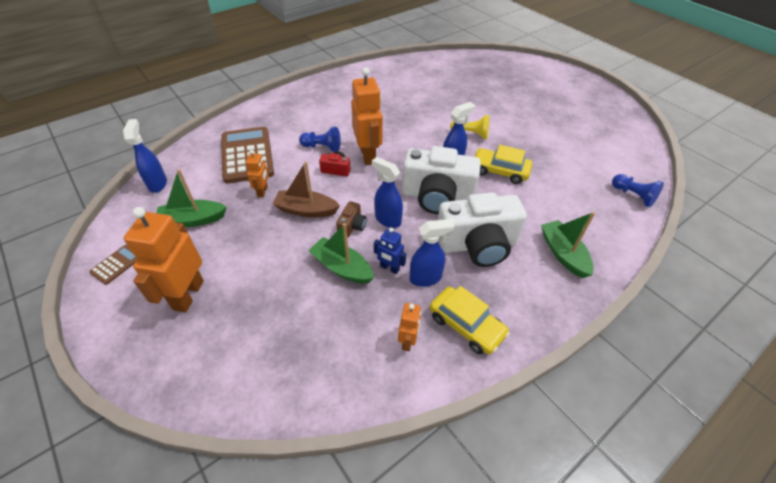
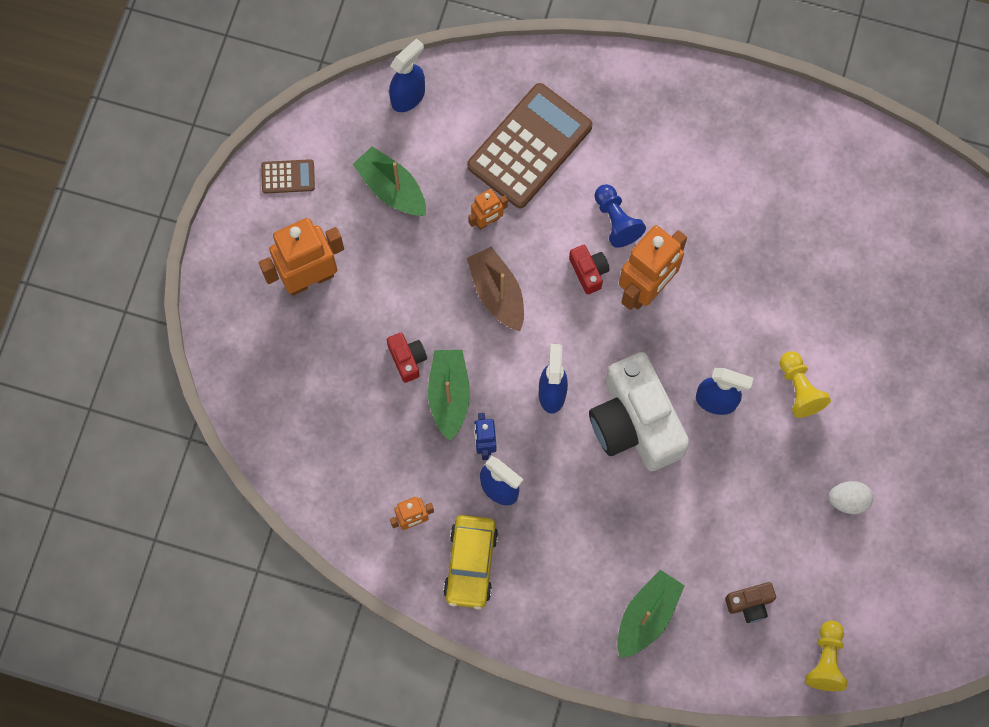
camera: 55 degrees right, 25 degrees up
brown camera [336,201,367,237] -> brown camera moved to [725,582,776,623]
white camera [438,192,527,267] -> none
yellow car [475,145,532,184] -> none
blue pawn [612,174,664,207] -> yellow pawn [805,620,847,691]
none -> red camera [387,333,427,383]
none -> white egg [829,481,873,514]

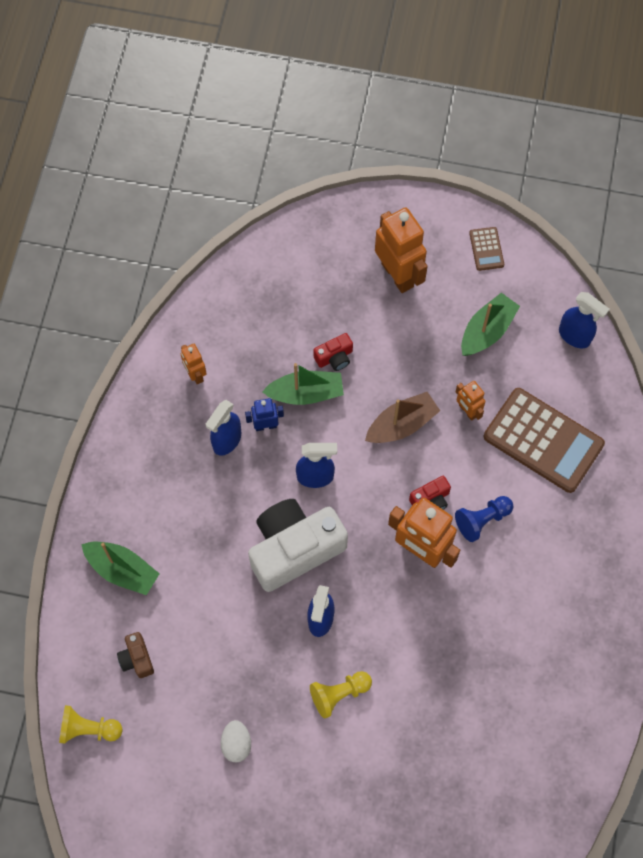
camera: 85 degrees right, 5 degrees down
yellow car [443,515,498,609] -> none

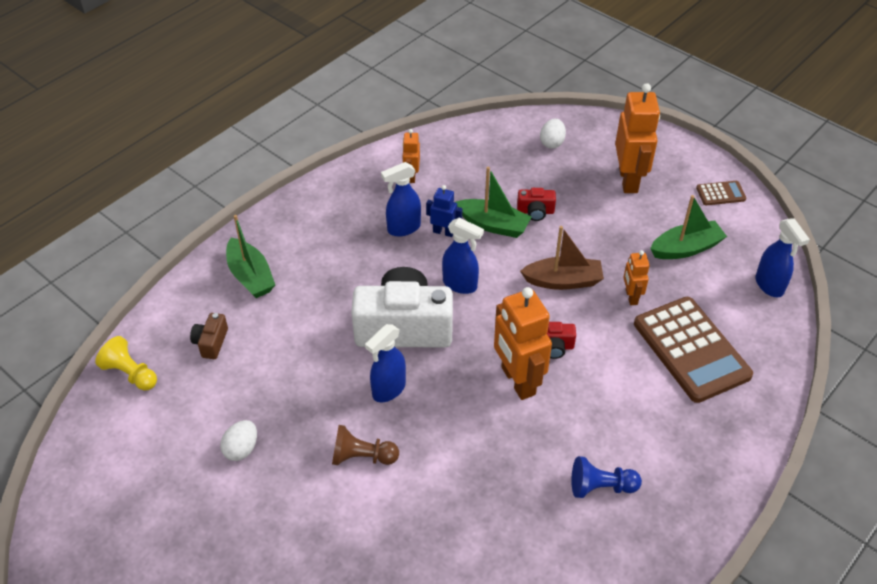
camera: 30 degrees right, 20 degrees down
yellow pawn [310,671,372,719] -> brown pawn [332,425,399,465]
blue pawn [455,496,513,542] -> blue pawn moved to [571,456,642,498]
brown calculator [469,227,504,271] -> brown calculator turned 120 degrees counterclockwise [696,181,746,205]
none -> white egg [540,119,566,149]

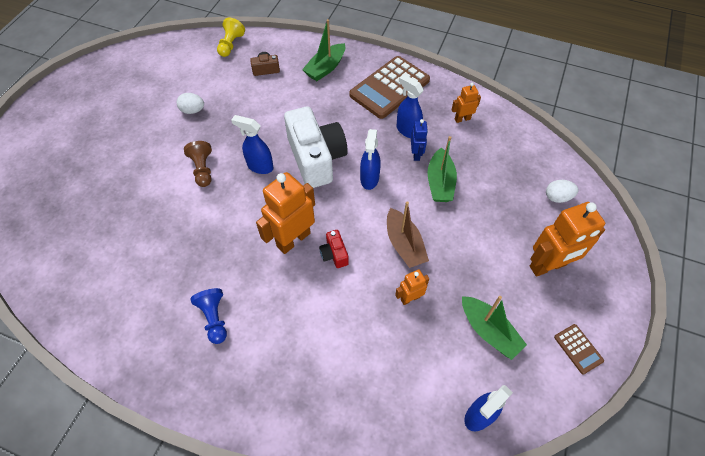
camera: 70 degrees right, 10 degrees up
red camera [517,188,556,221] -> none
brown calculator [634,297,753,403] -> brown calculator moved to [349,56,430,119]

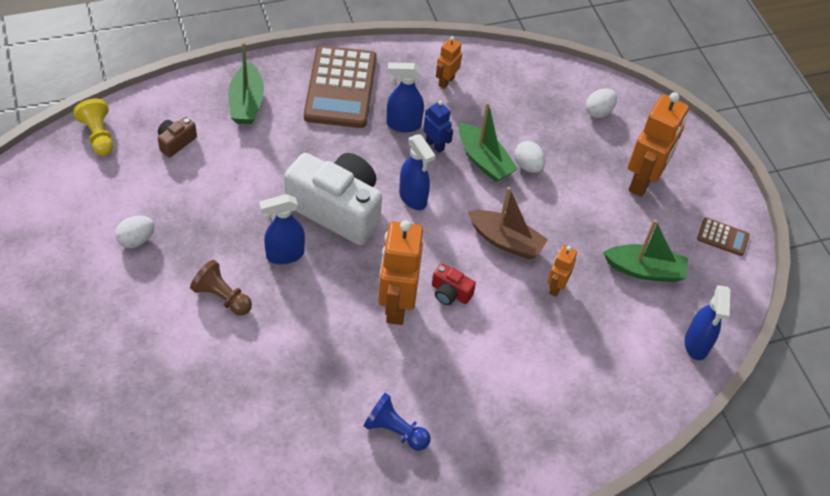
camera: 45 degrees left, 5 degrees down
none -> white egg [514,141,545,173]

